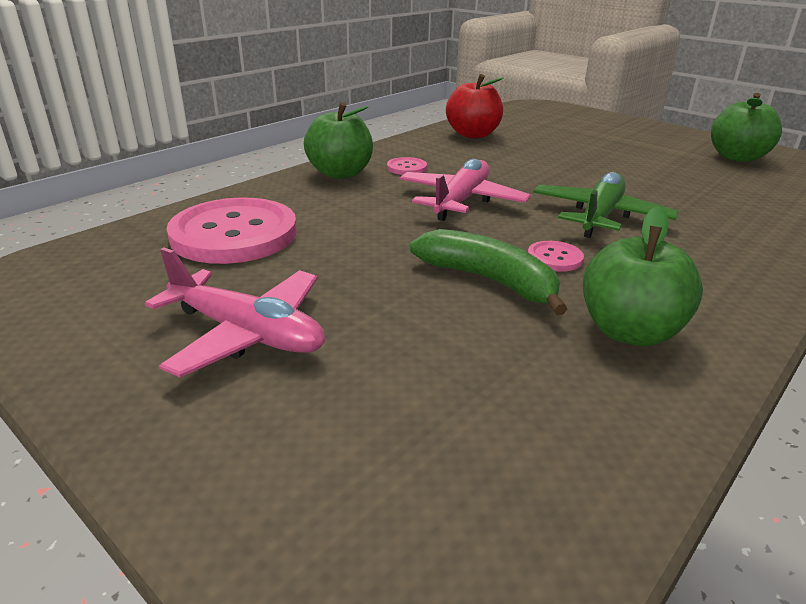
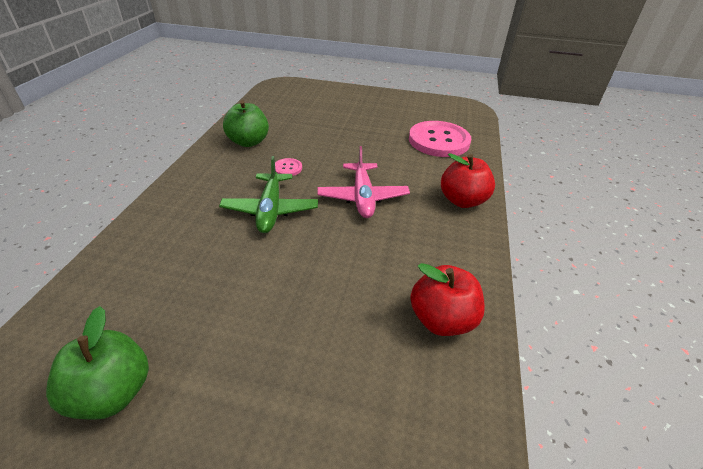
camera: 150 degrees right, 10 degrees up
pink plane [145,248,325,378] -> none
green apple [304,102,373,179] -> red apple [441,153,495,208]
pink button [387,157,427,175] -> none
green banana [410,229,567,315] -> none

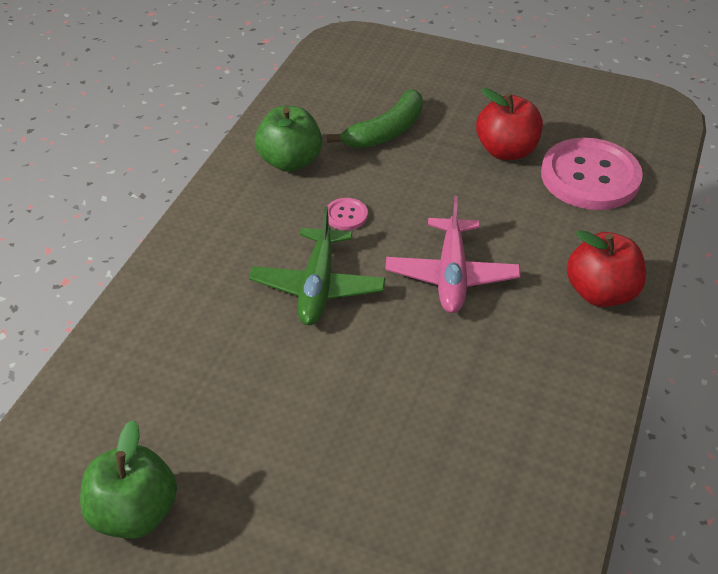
camera: 10 degrees right, 5 degrees up
red apple [410,263,485,336] -> red apple moved to [476,88,543,160]
none -> green banana [327,89,423,148]

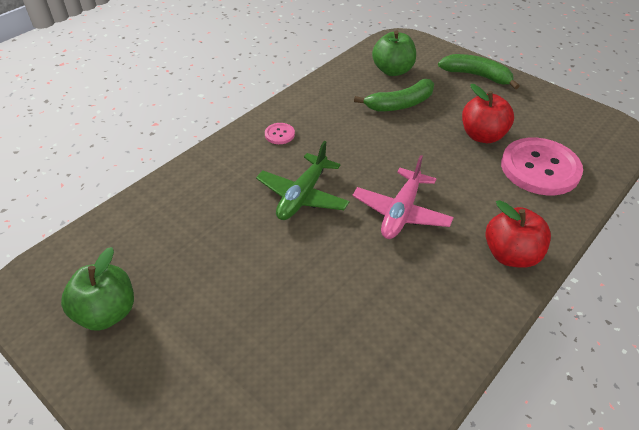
camera: 20 degrees right, 0 degrees up
green apple [255,106,322,172] -> green apple moved to [372,31,416,76]
pink button [328,198,368,230] -> pink button moved to [265,123,295,144]
none -> green banana [438,54,520,89]

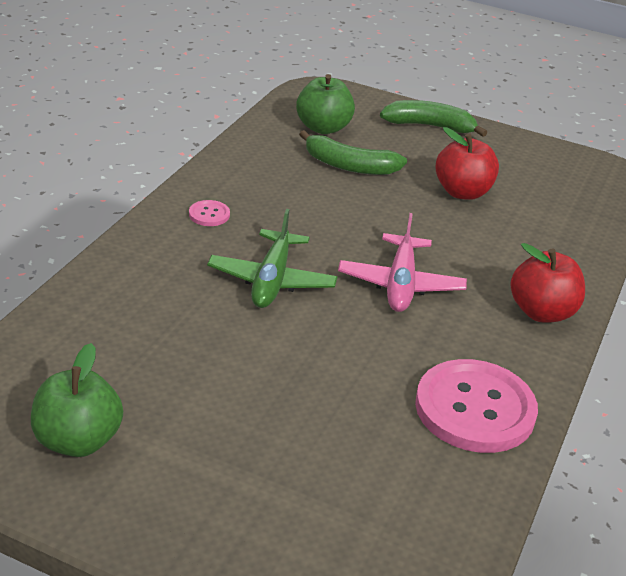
camera: 20 degrees left, 10 degrees down
green banana [354,79,434,111] -> green banana turned 60 degrees clockwise [299,130,407,175]
pink button [501,138,583,195] -> pink button moved to [415,359,538,453]

